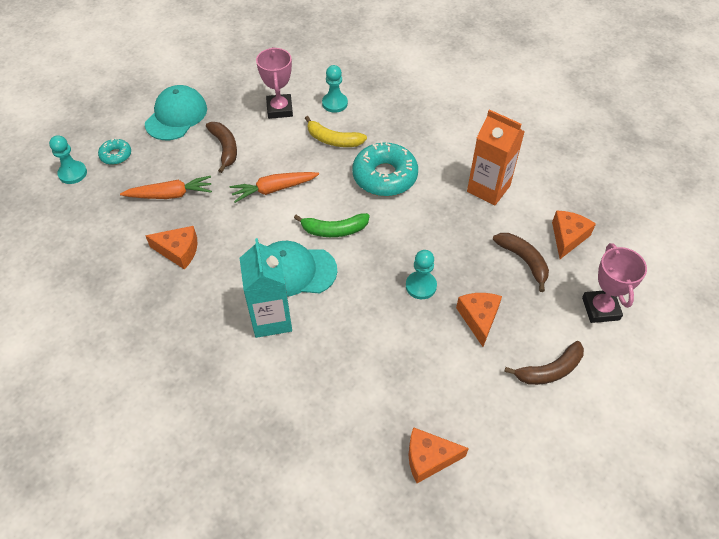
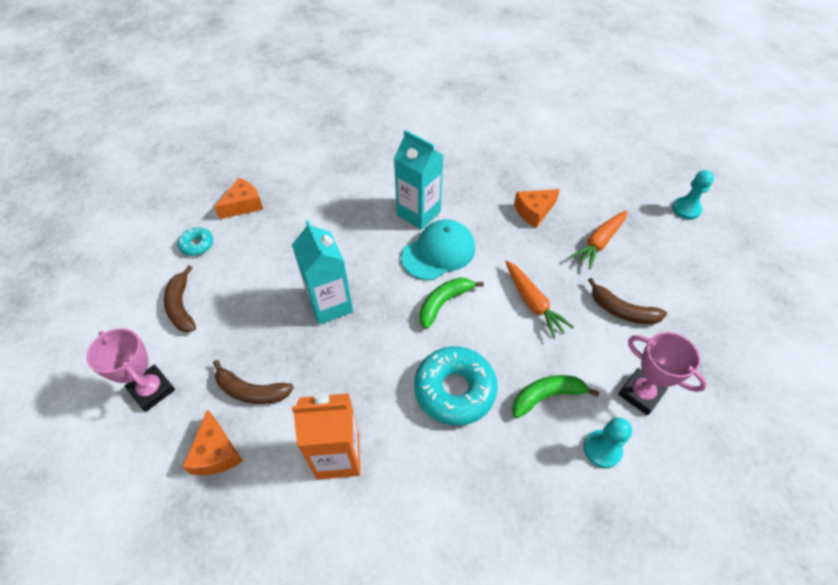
camera: 140 degrees right, 0 degrees up
turquoise donut [98,138,131,165] -> turquoise donut moved to [177,227,213,256]
turquoise cap [145,85,207,140] -> none
orange carrot [230,172,319,203] -> orange carrot turned 120 degrees clockwise [505,260,574,339]
yellow banana [305,116,367,147] -> green banana [512,375,599,418]
turquoise pawn [406,250,437,299] -> turquoise carton [292,220,353,325]
orange cheese [456,293,502,347] -> none
brown banana [504,341,584,385] -> brown banana turned 45 degrees counterclockwise [164,265,196,332]

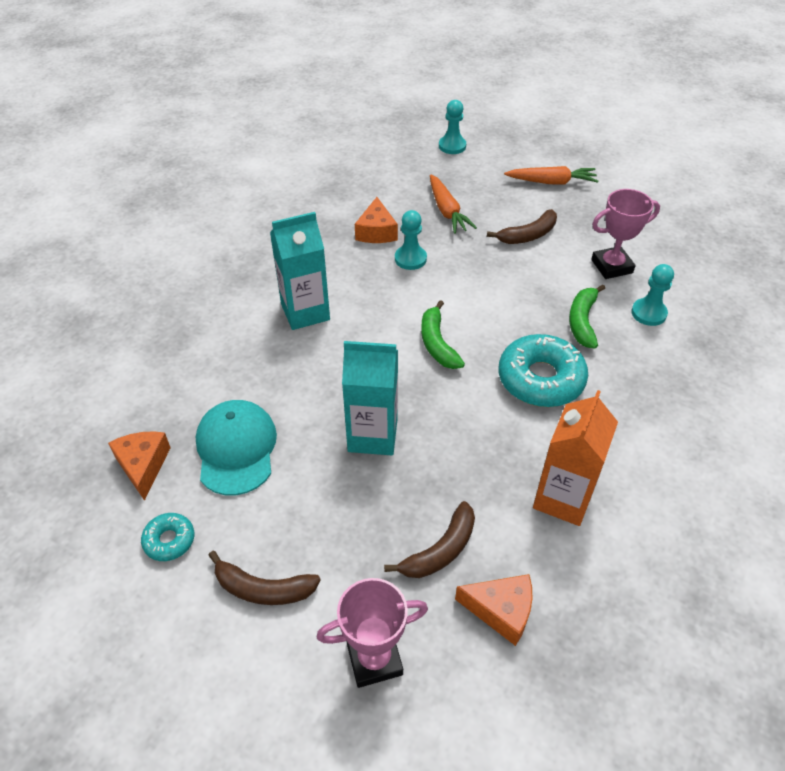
camera: 60 degrees left, 5 degrees down
turquoise cap [401,219,475,280] -> turquoise cap moved to [195,400,277,496]
orange carrot [505,260,574,339] -> orange carrot moved to [504,166,598,184]
none -> turquoise pawn [395,210,427,270]

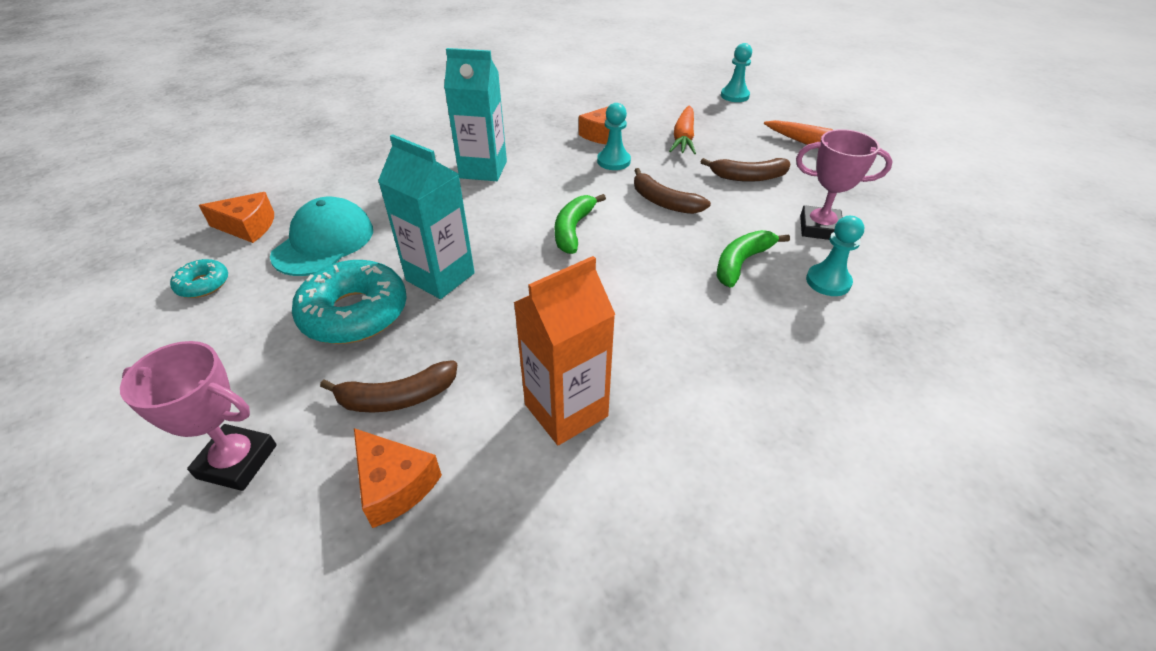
camera: 30 degrees right, 5 degrees down
orange cheese [108,431,171,501] -> orange cheese turned 75 degrees clockwise [199,192,274,243]
brown banana [208,551,320,605] -> brown banana moved to [634,168,711,214]
turquoise donut [499,334,588,407] -> turquoise donut moved to [292,260,407,344]

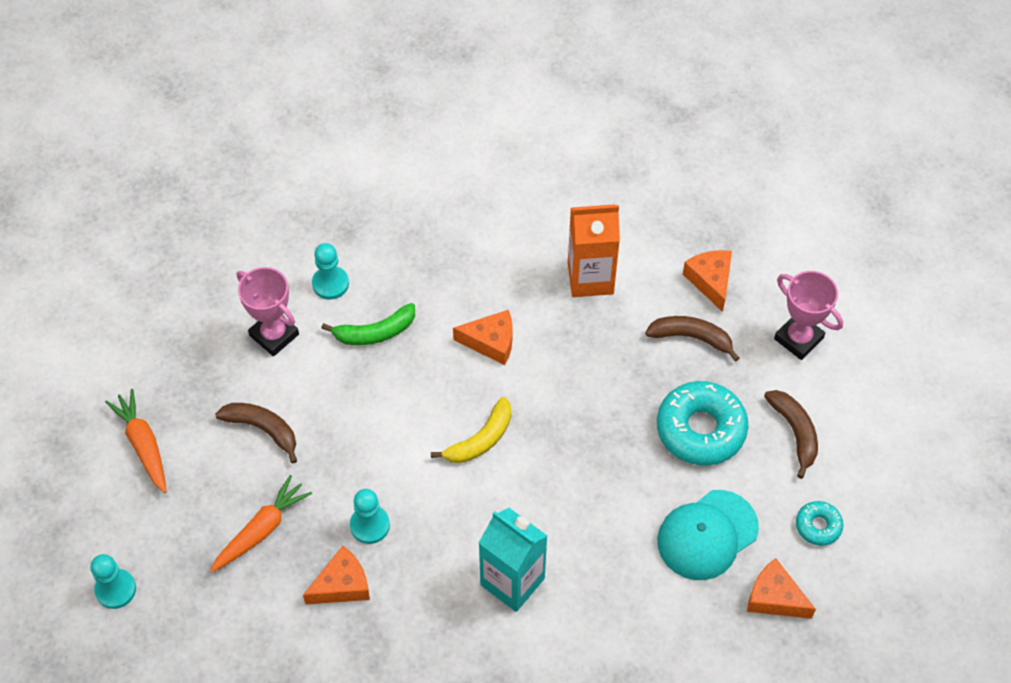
camera: 150 degrees left, 15 degrees up
turquoise carton [378,134,475,299] -> none
green banana [555,194,606,254] -> yellow banana [431,397,511,463]
brown banana [634,168,711,214] -> brown banana moved to [764,390,818,479]
none -> orange cheese [453,310,513,365]

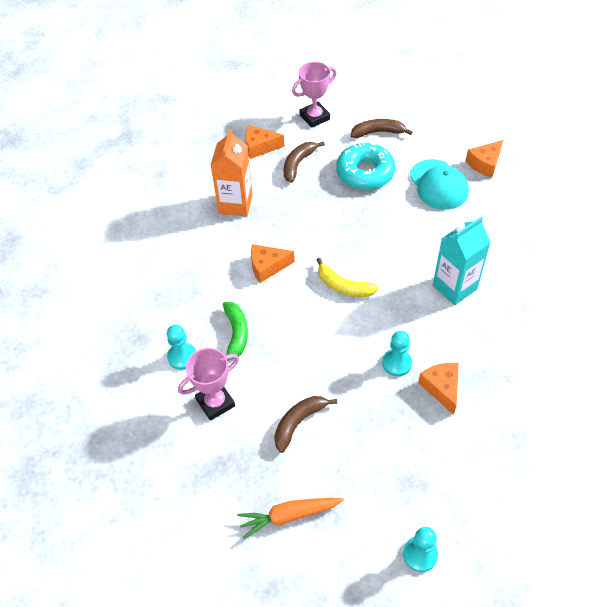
camera: 75 degrees left, 5 degrees down
orange carrot [210,475,312,573] -> none
yellow banana [431,397,511,463] -> yellow banana turned 150 degrees clockwise [316,258,379,297]
orange cheese [453,310,513,365] -> orange cheese turned 120 degrees counterclockwise [251,244,295,283]
turquoise donut [796,501,844,546] -> none

